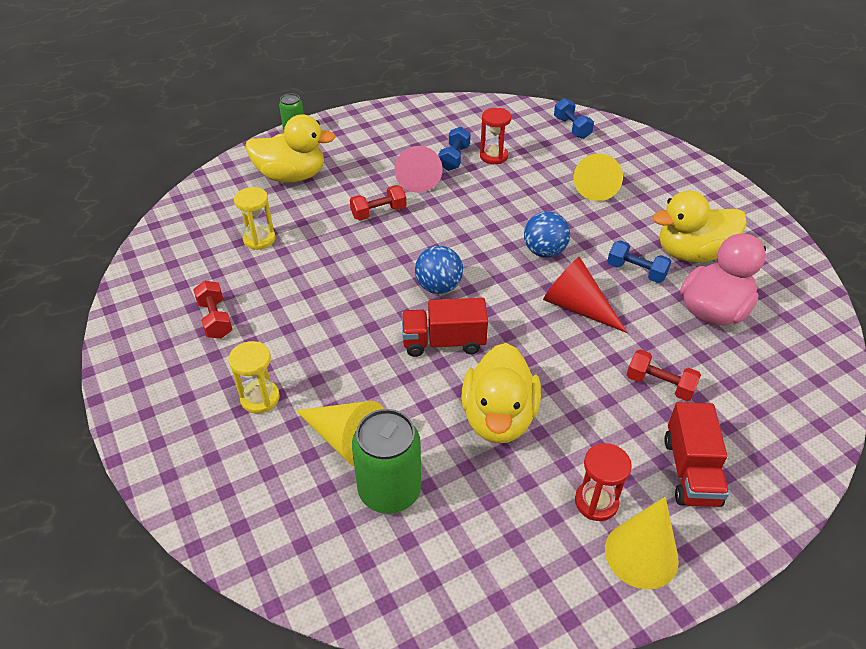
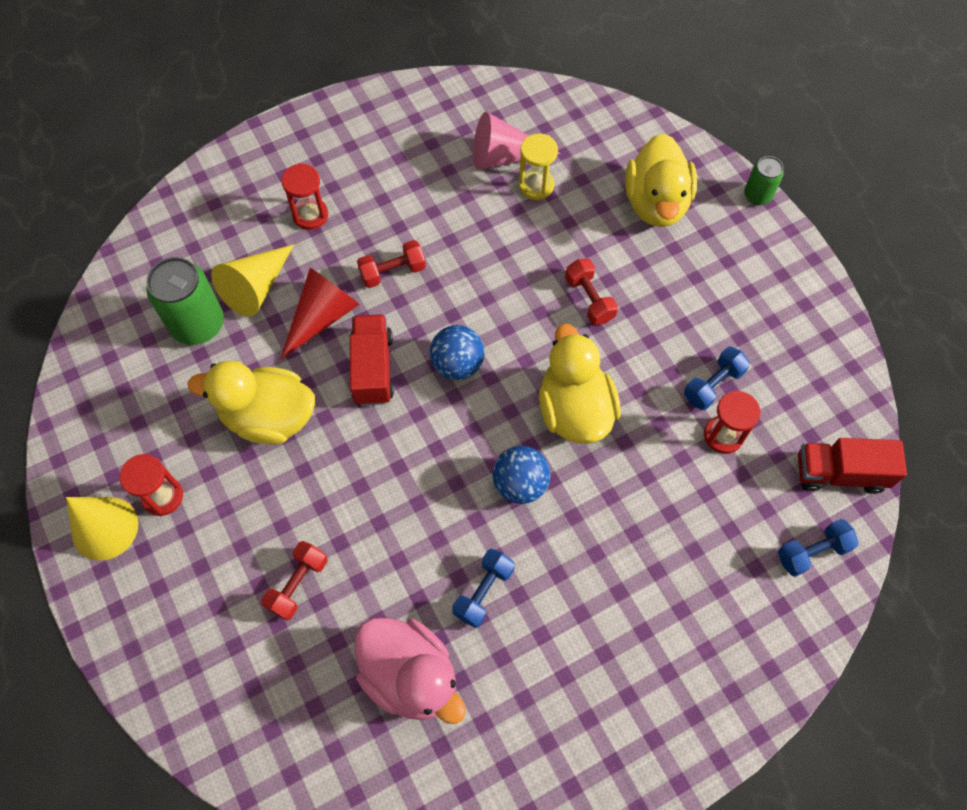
camera: 90 degrees right, 20 degrees up
red dumbbell [193,280,233,339] -> red dumbbell moved to [357,240,426,288]
yellow hourglass [228,341,280,413] -> red hourglass [281,163,328,230]
pink cone [395,146,442,193] -> pink cone moved to [473,112,561,170]
blue dumbbell [438,127,471,171] -> blue dumbbell turned 60 degrees counterclockwise [684,347,750,410]
red cone [543,257,628,333] -> red cone moved to [280,268,360,360]
yellow cone [573,154,623,201] -> none
yellow duck [652,191,747,262] -> yellow duck moved to [539,324,621,444]
red truck [664,402,729,507] -> red truck moved to [798,438,907,494]

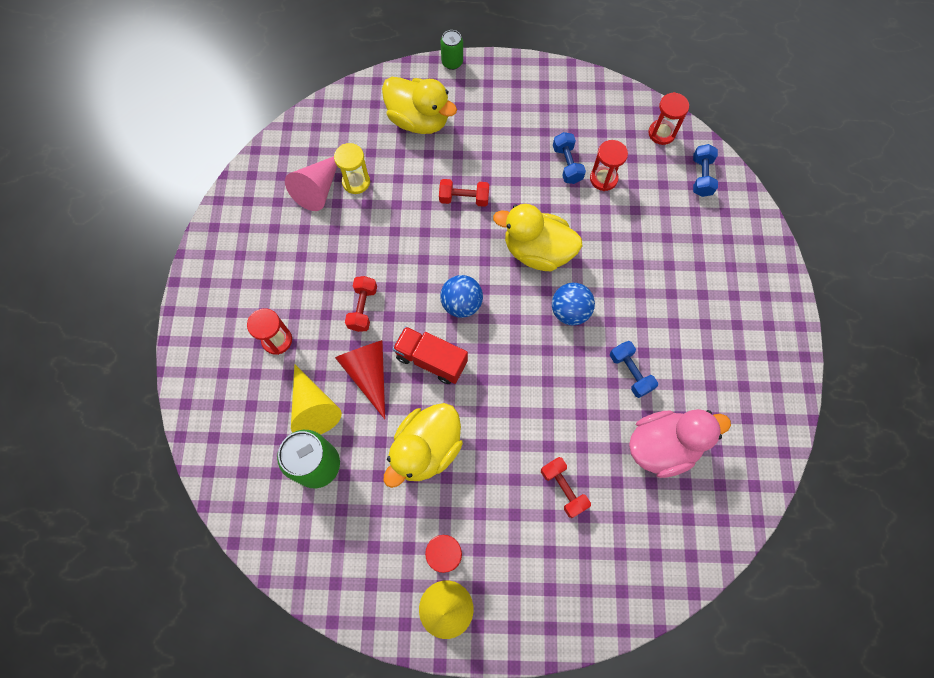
camera: 60 degrees left, 5 degrees up
red truck [798,438,907,494] -> red hourglass [648,92,689,145]

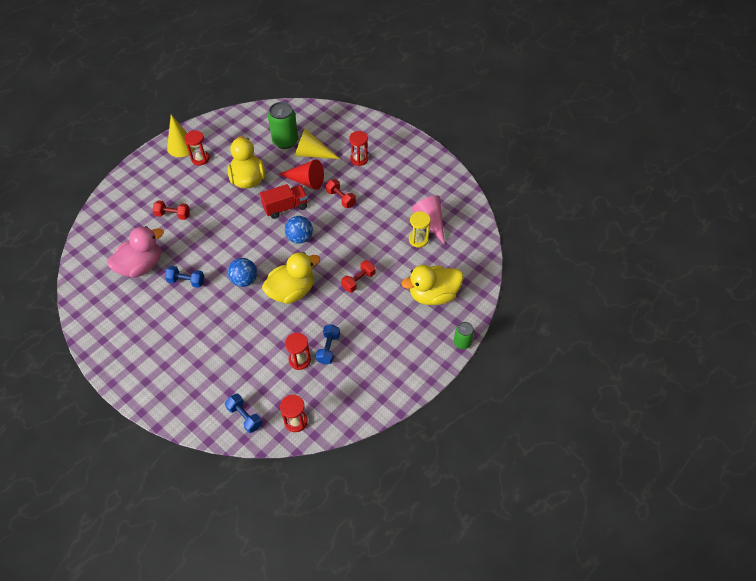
camera: 130 degrees right, 15 degrees down
blue dumbbell [553,132,586,184] -> blue dumbbell turned 75 degrees clockwise [316,325,340,364]
pink duck [629,409,731,478] -> pink duck turned 150 degrees counterclockwise [107,226,164,278]

